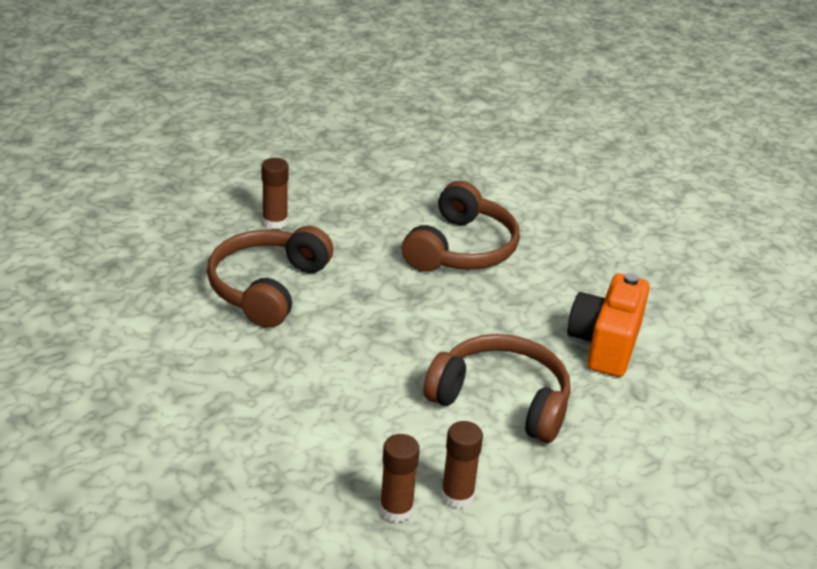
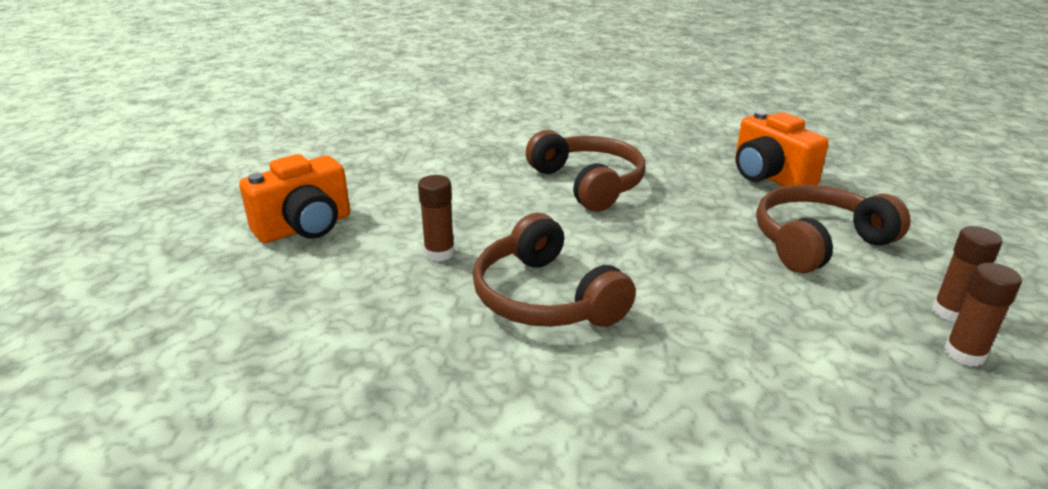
camera: 50 degrees left, 5 degrees down
none -> orange camera [239,154,350,243]

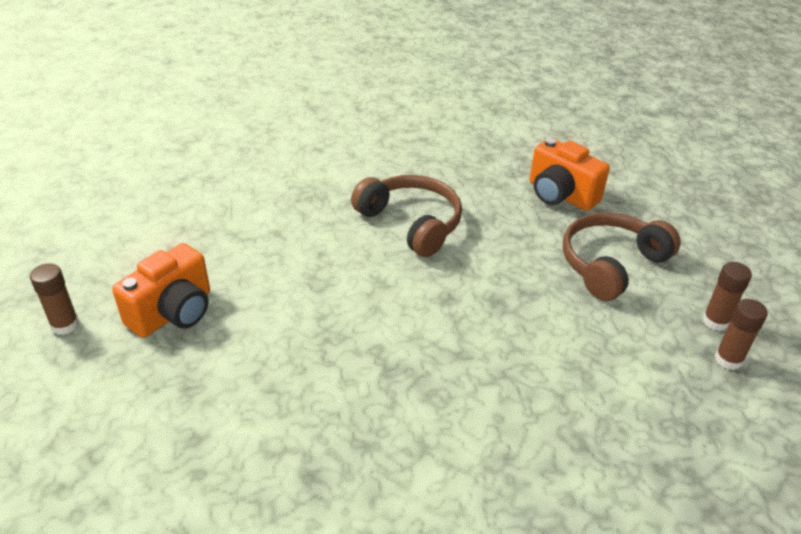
camera: 15 degrees left, 10 degrees up
brown glue stick [418,175,455,262] -> brown glue stick moved to [30,263,79,335]
brown headphones [473,213,636,327] -> none

